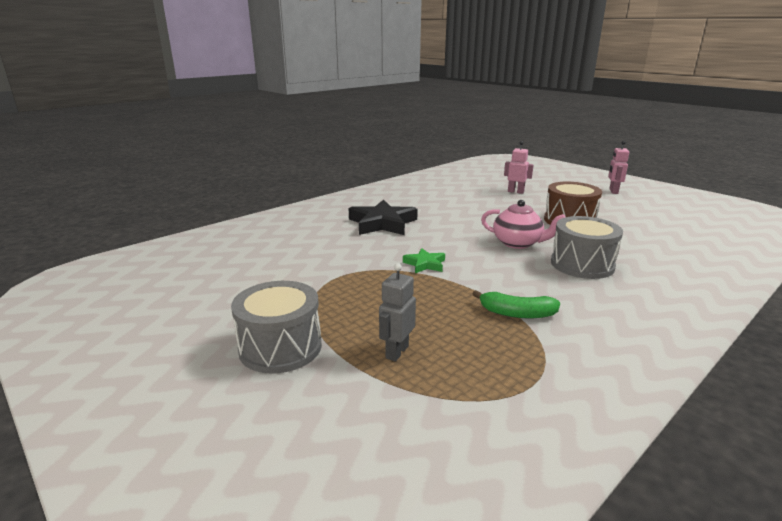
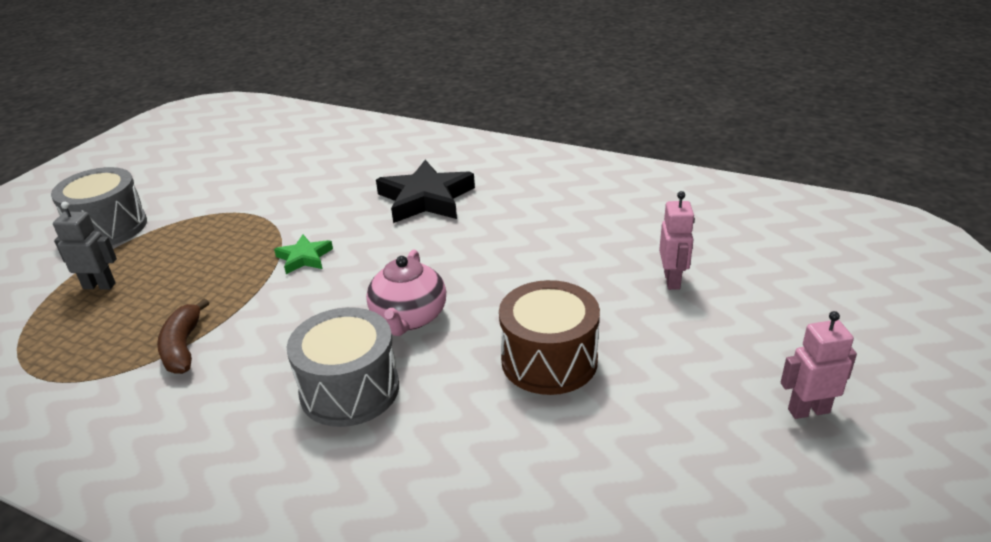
camera: 70 degrees right, 10 degrees up
green banana [473,290,560,318] -> brown banana [157,299,209,374]

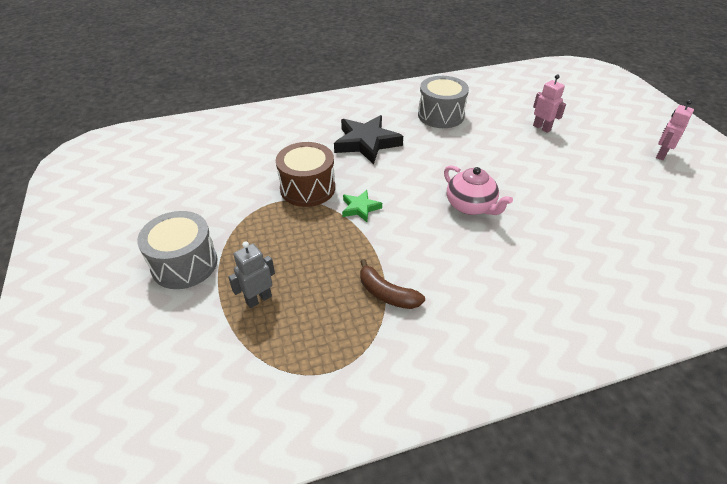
camera: 45 degrees left, 10 degrees up
grey drum [287,307,399,427] -> grey drum moved to [418,76,469,128]
brown drum [499,280,600,395] -> brown drum moved to [276,142,335,207]

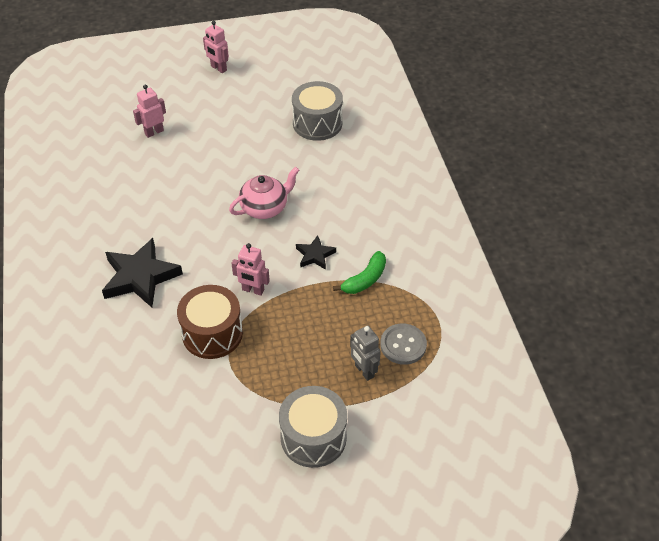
camera: 85 degrees left, 5 degrees up
green star [342,190,382,222] -> pink robot [231,243,270,296]
brown banana [360,259,425,309] -> green banana [333,251,386,294]
grey drum [418,76,469,128] -> grey drum moved to [292,81,343,141]
none -> black star [296,235,336,270]
none -> grey button [380,323,427,365]

